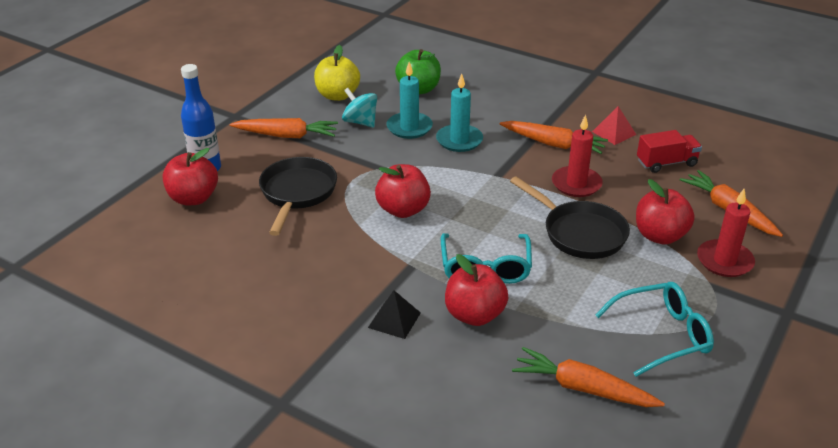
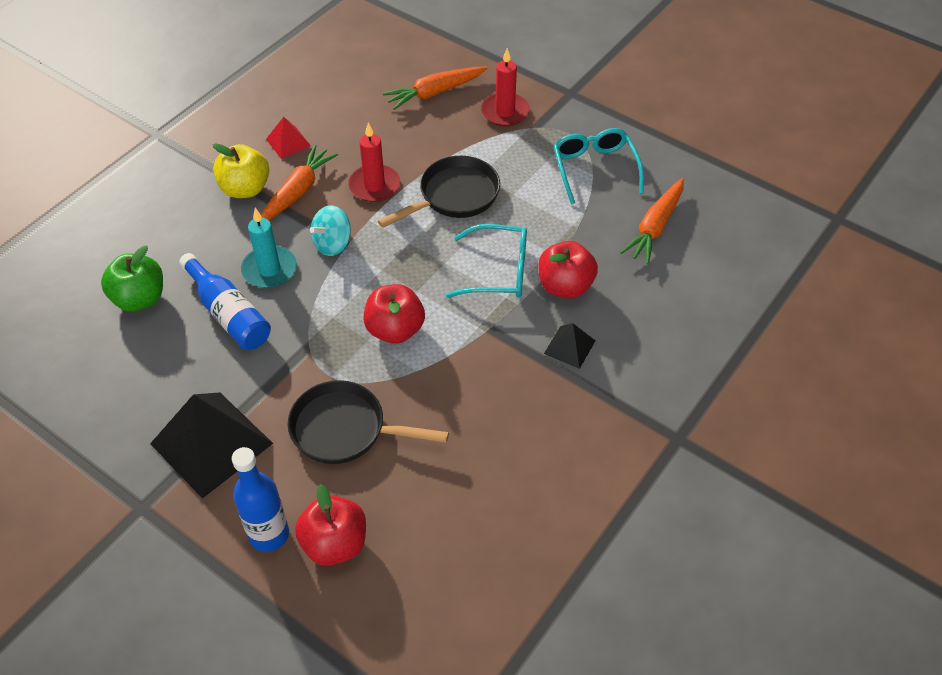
camera: 85 degrees left, 15 degrees up
orange carrot [230,118,338,138] -> black pyramid [150,392,273,499]
yellow apple [314,45,360,101] -> yellow apple moved to [213,143,270,198]
turquoise spinning top [342,88,377,127] -> turquoise spinning top moved to [310,205,351,256]
turquoise candle [386,62,433,139] -> blue bottle [179,253,271,350]
red apple [636,179,695,245] -> none
red truck [637,130,702,173] -> none

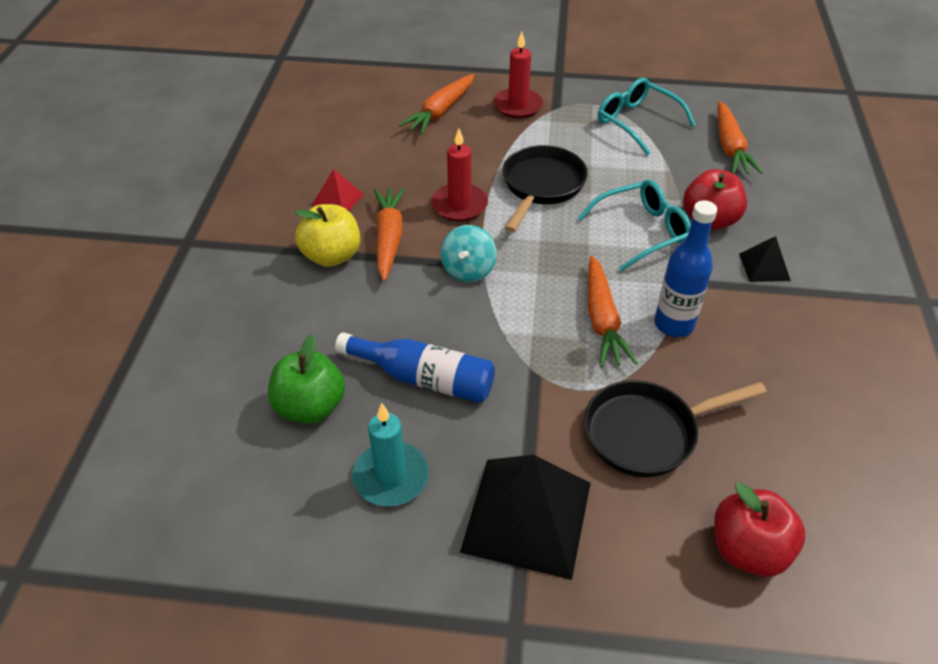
camera: 30 degrees left, 5 degrees down
blue bottle [232,447,289,552] -> blue bottle moved to [655,200,717,337]
turquoise candle [241,208,297,288] -> turquoise candle moved to [352,403,429,506]
red apple [363,284,425,344] -> orange carrot [588,255,637,367]

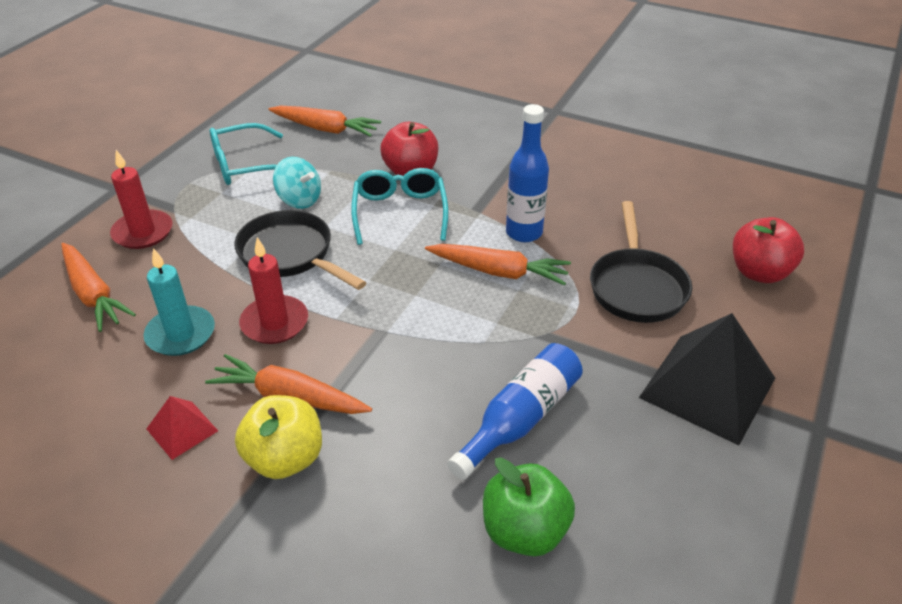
camera: 70 degrees left, 5 degrees down
turquoise candle [352,403,429,506] -> turquoise candle moved to [144,248,215,356]
turquoise spinning top [440,225,497,282] -> turquoise spinning top moved to [273,157,321,209]
black pyramid [739,236,791,282] -> none

